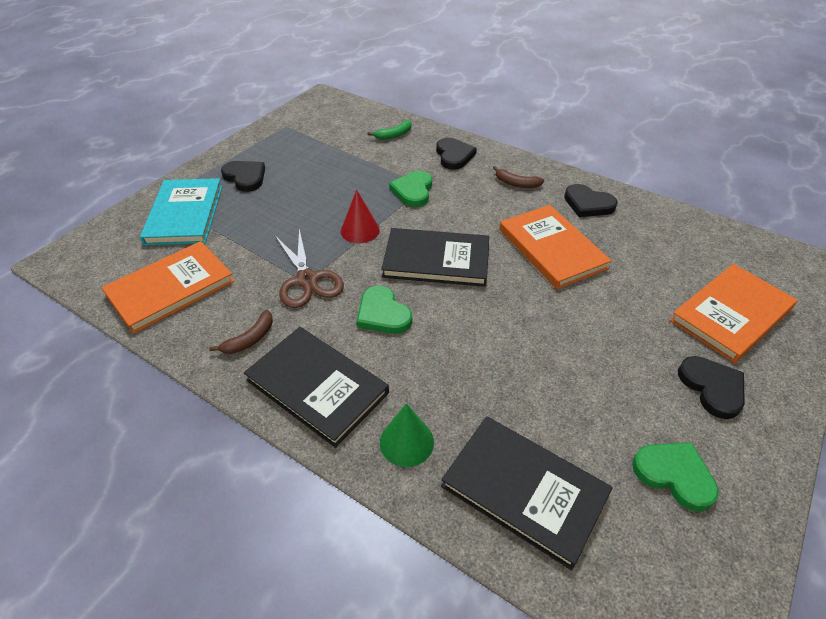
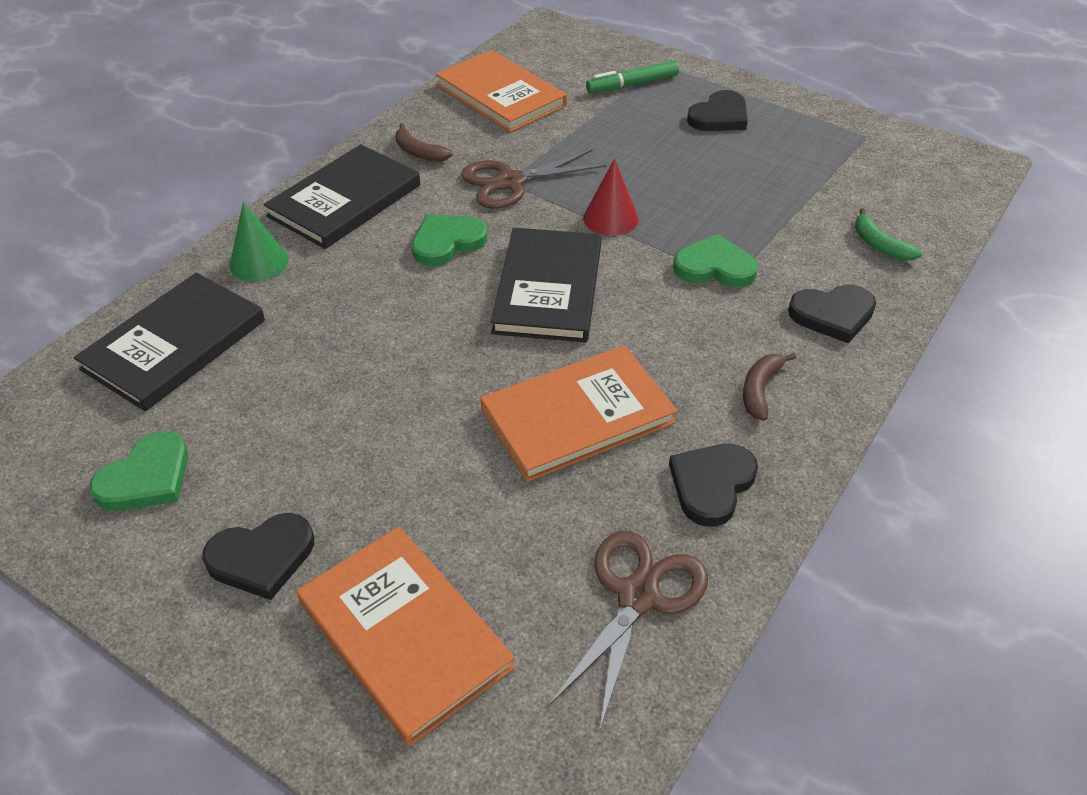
camera: 90 degrees right, 0 degrees up
turquoise book [140,178,222,246] -> green marker [586,61,679,93]
none -> brown scissors [550,531,708,728]

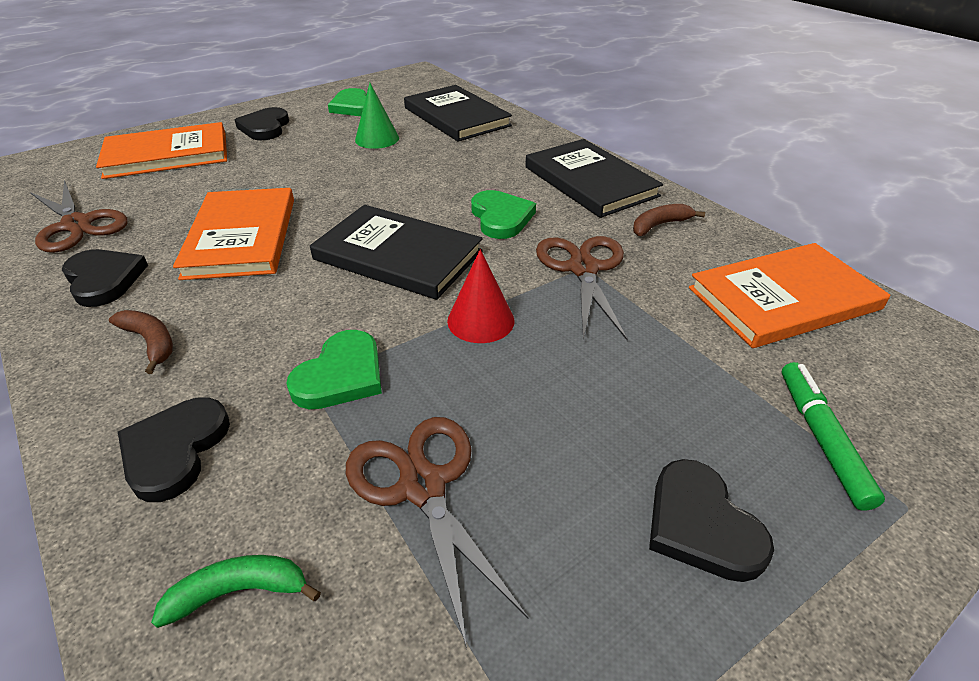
camera: 110 degrees right, 5 degrees down
green cone [230,202,289,282] -> green cone moved to [355,83,399,149]
none -> brown scissors [346,417,528,648]

